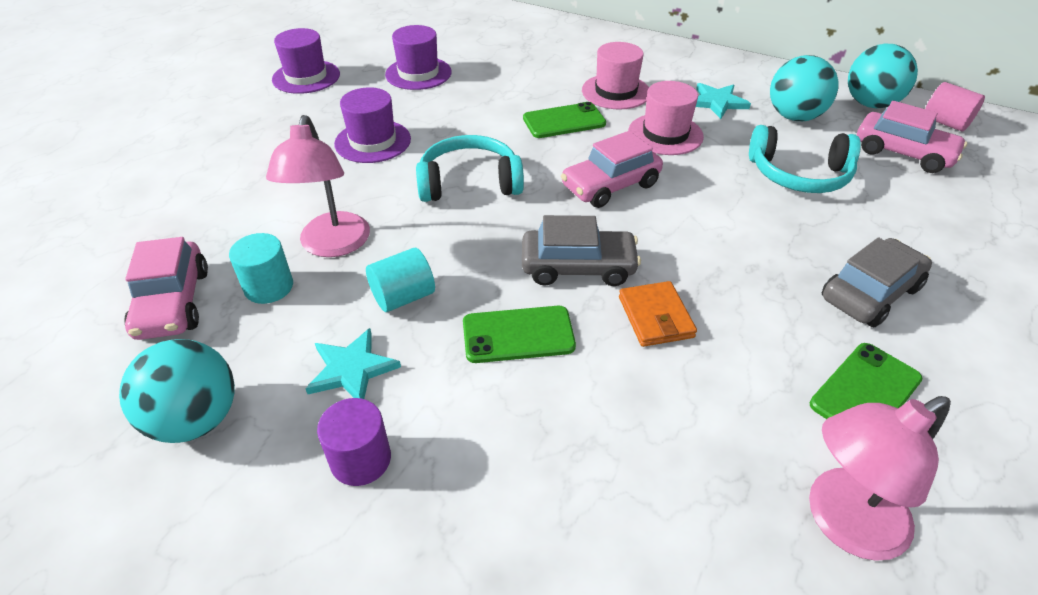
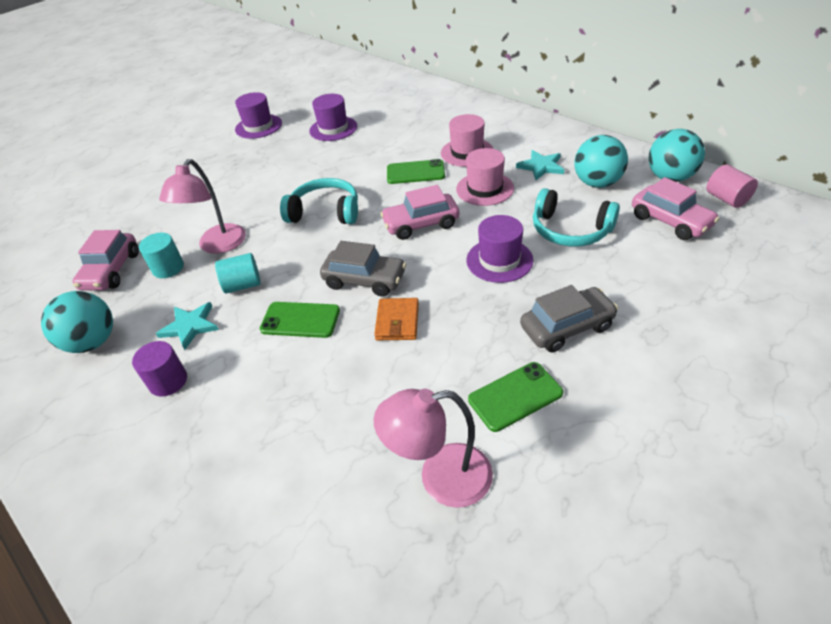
camera: 20 degrees right, 0 degrees up
purple hat [334,87,411,163] -> purple hat moved to [466,215,534,283]

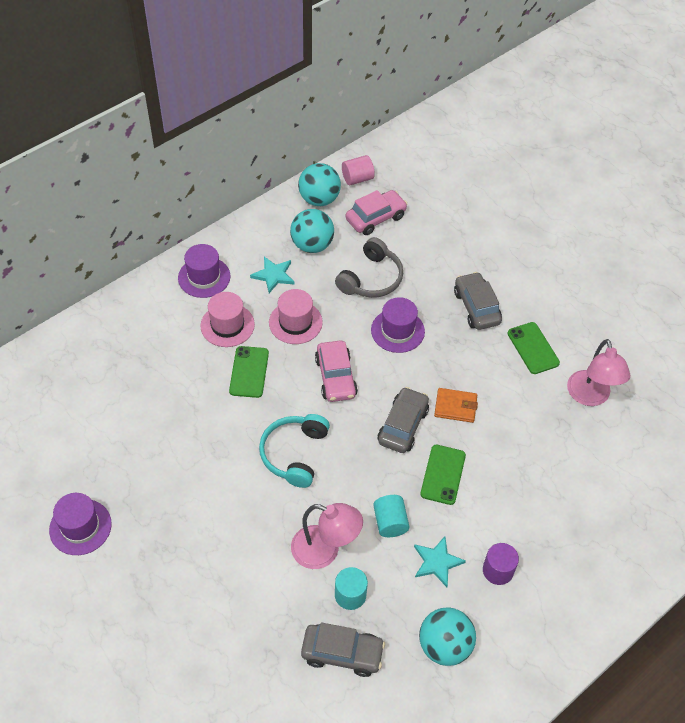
camera: 90 degrees left, 10 degrees up
pink car [72,230,139,290] -> grey car [301,622,385,677]
purple hat [310,94,357,141] -> purple hat moved to [178,244,230,298]
turquoise headphones [533,188,620,247] -> grey headphones [335,237,403,298]

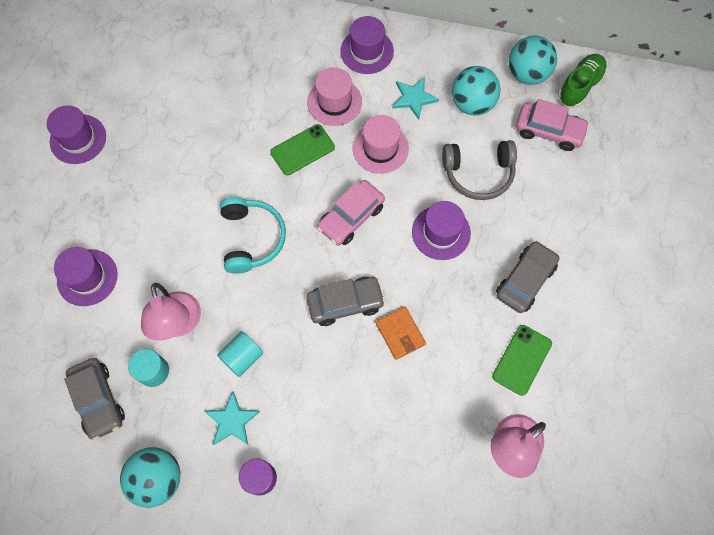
camera: 55 degrees right, 15 degrees up
turquoise headphones [259,414,330,488] -> turquoise headphones turned 105 degrees clockwise [220,197,286,274]
pink cylinder [342,155,375,185] -> green shoe [558,54,607,108]
green phone [420,445,466,505] -> none
none -> purple hat [54,247,118,306]

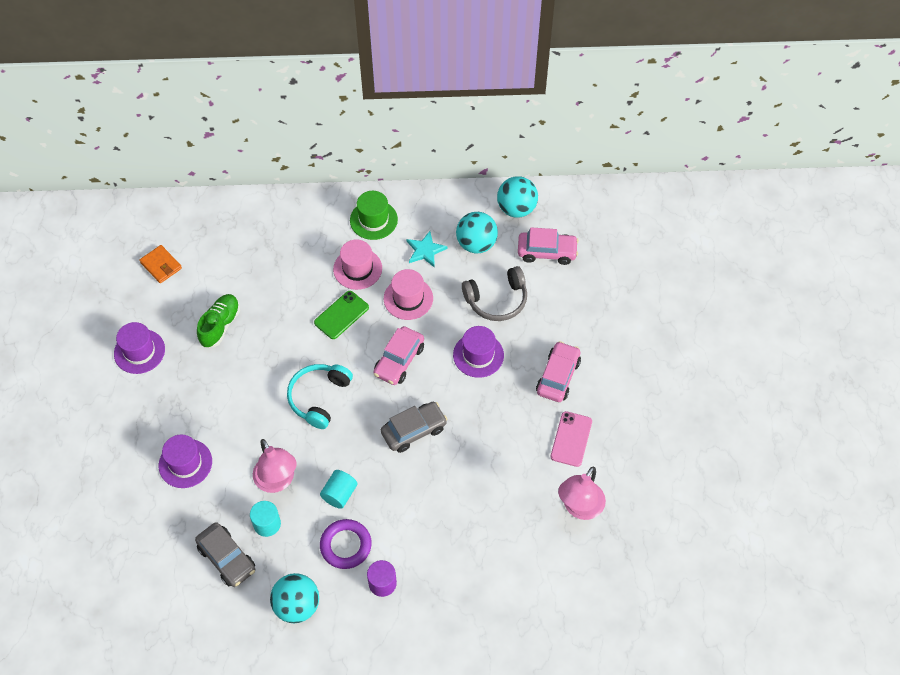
camera: 15 degrees left, 10 degrees down
turquoise star [204,392,260,445] -> purple ring [320,519,372,569]
turquoise headphones [220,197,286,274] -> turquoise headphones turned 135 degrees counterclockwise [287,364,353,429]
purple hat [340,16,394,74] -> green hat [350,191,398,240]
orange wallet [376,307,426,360] -> orange wallet moved to [139,245,182,283]
green phone [492,325,552,396] -> pink phone [551,411,592,467]
grey car [496,241,559,313] -> pink car [536,341,581,402]
green shoe [558,54,607,108] -> green shoe moved to [197,294,240,348]

